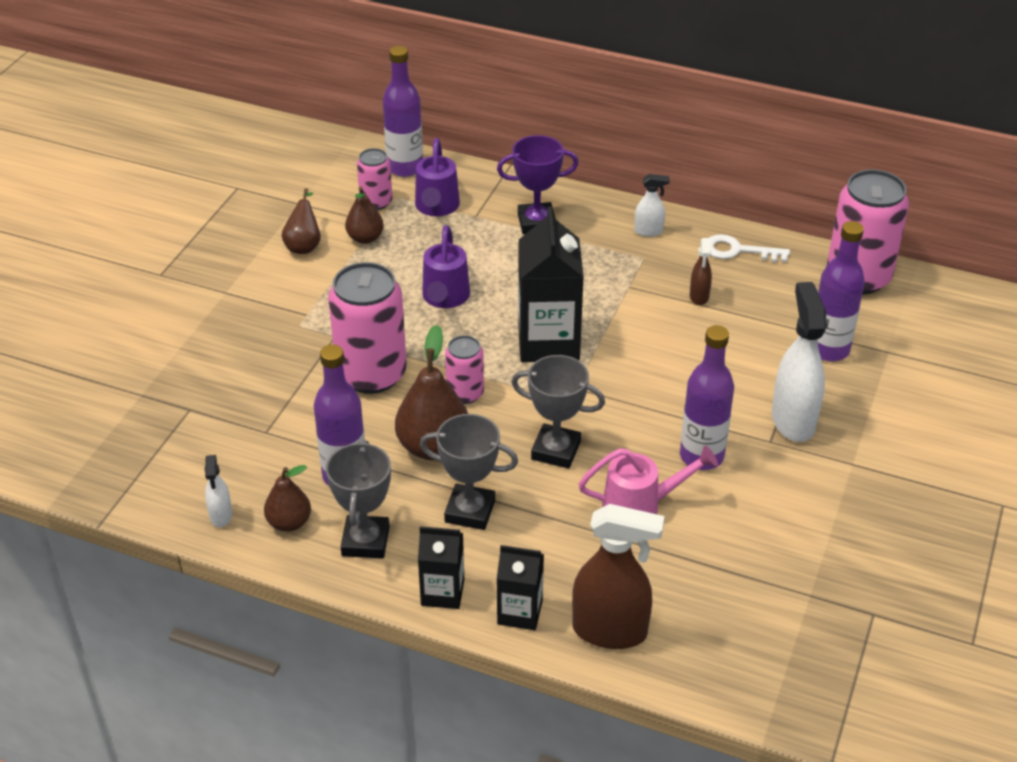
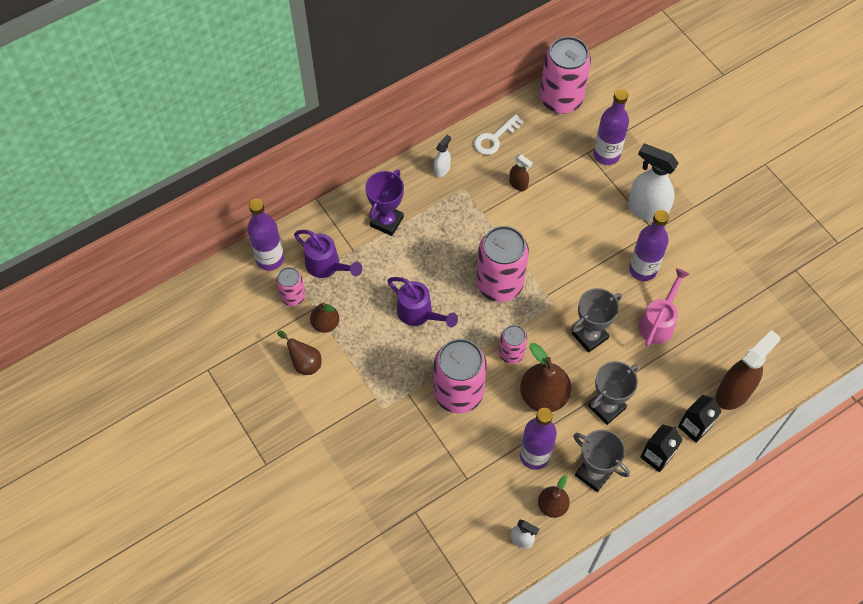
camera: 55 degrees left, 20 degrees up
black carton [518,207,584,362] -> pink can [476,226,529,302]

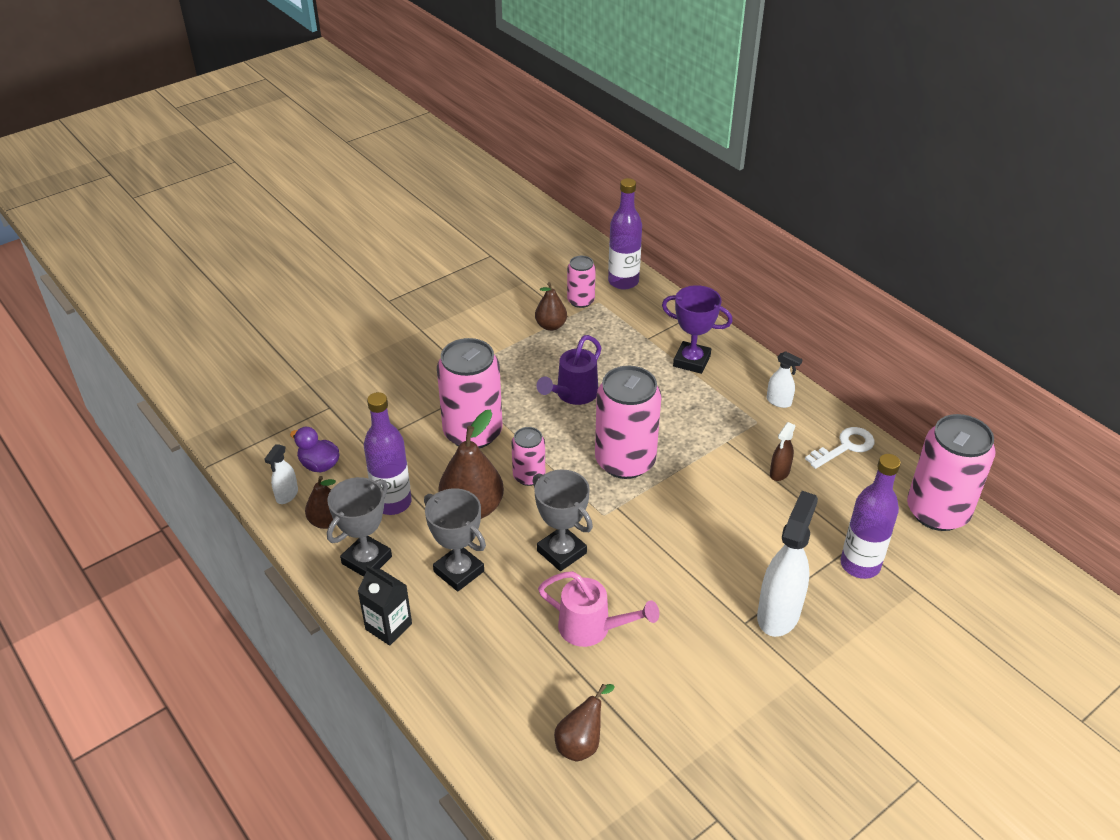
camera: 85 degrees right, 20 degrees down
brown pear [277,331,322,375] -> brown pear moved to [554,684,615,762]
purple watering can [294,230,362,278] -> none
white key [474,114,524,155] -> white key turned 105 degrees clockwise [805,427,875,469]
purple bottle [629,210,669,281] -> none
black carton [678,395,722,443] -> none
brown spray bottle [716,330,780,410] -> none
none -> purple duck [290,427,339,473]

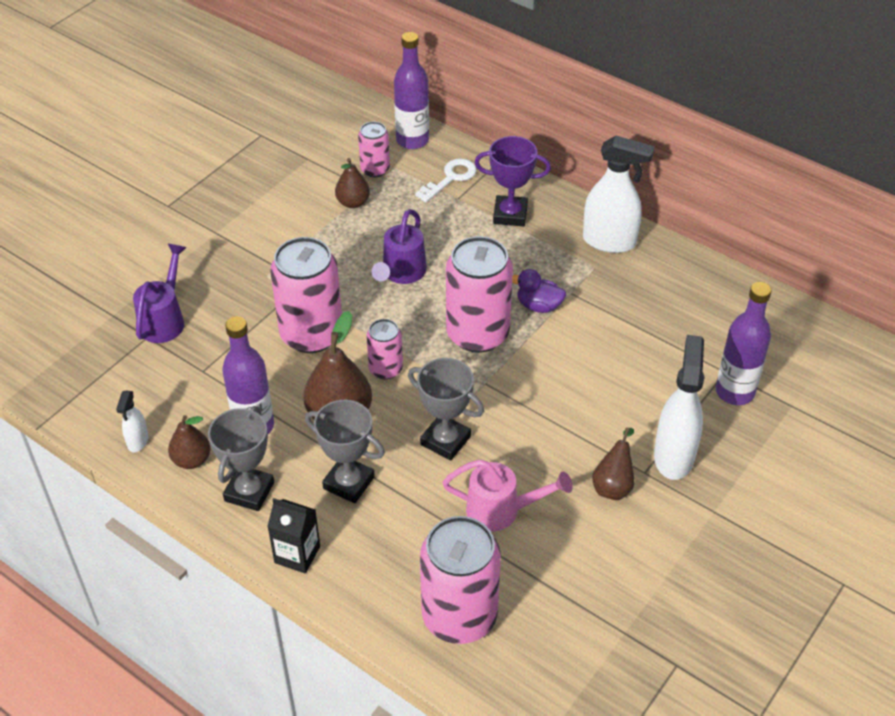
camera: 15 degrees left, 5 degrees up
purple duck [290,427,339,473] -> purple duck moved to [512,269,566,313]
brown pear [554,684,615,762] -> brown pear moved to [592,428,634,500]
white spray bottle [767,351,803,408] -> white spray bottle [583,136,654,253], size x2.00
brown spray bottle [770,422,796,481] -> none
white key [805,427,875,469] -> white key moved to [415,158,476,202]
pink can [907,414,996,531] -> pink can moved to [420,516,501,644]
none -> purple watering can [133,244,187,343]

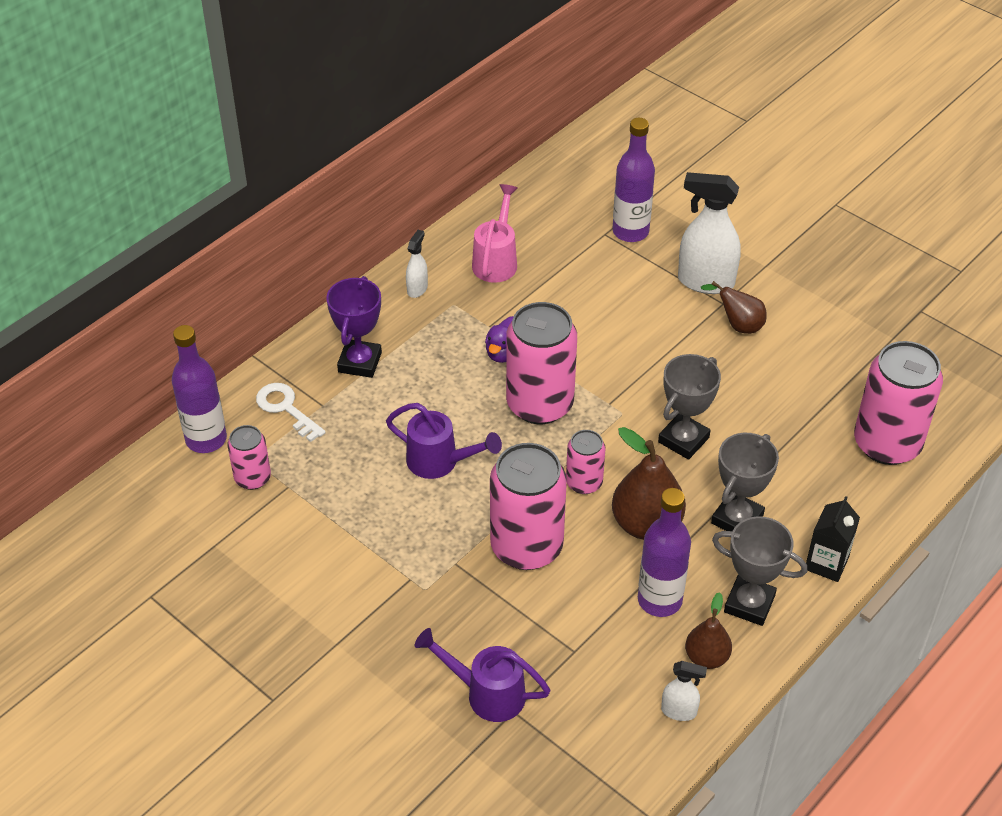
camera: 85 degrees left, 0 degrees up
brown pear [335,158,370,208] -> none
pink watering can [442,460,573,531] -> pink watering can moved to [472,184,518,283]
white spray bottle [583,136,654,253] -> white spray bottle [406,230,428,298], size x0.50

